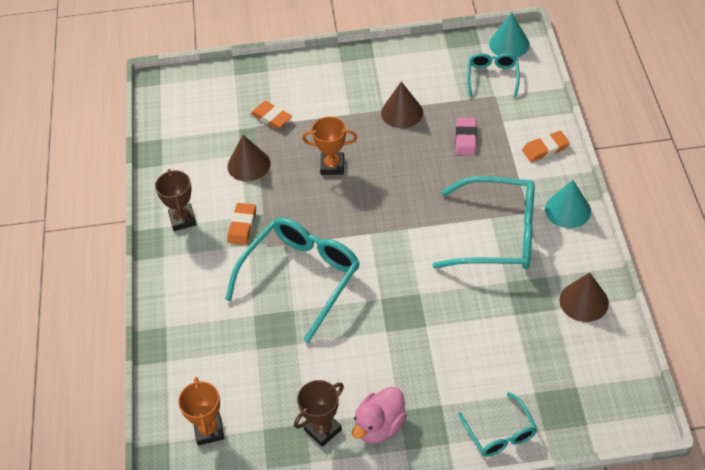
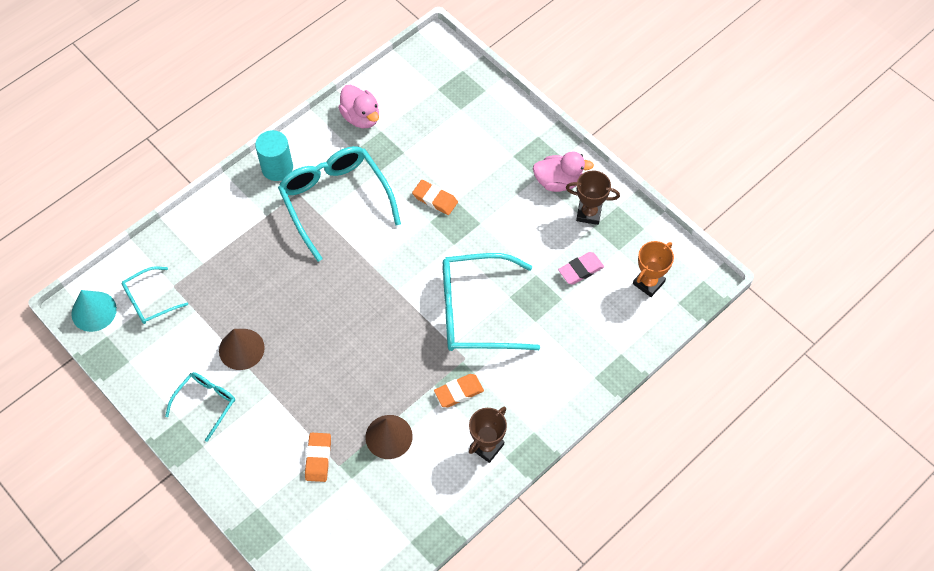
camera: 130 degrees left, 10 degrees up
orange trophy [302,116,357,175] -> none
pink eraser [456,118,477,155] -> pink eraser moved to [558,252,604,285]
turquoise glasses [458,392,537,457] -> turquoise glasses moved to [165,372,235,442]
orange eraser [522,131,570,162] -> orange eraser moved to [412,180,458,215]
turquoise cone [545,180,591,228] -> turquoise cylinder [255,130,293,181]
brown cone [560,272,609,322] -> pink duck [338,85,379,128]

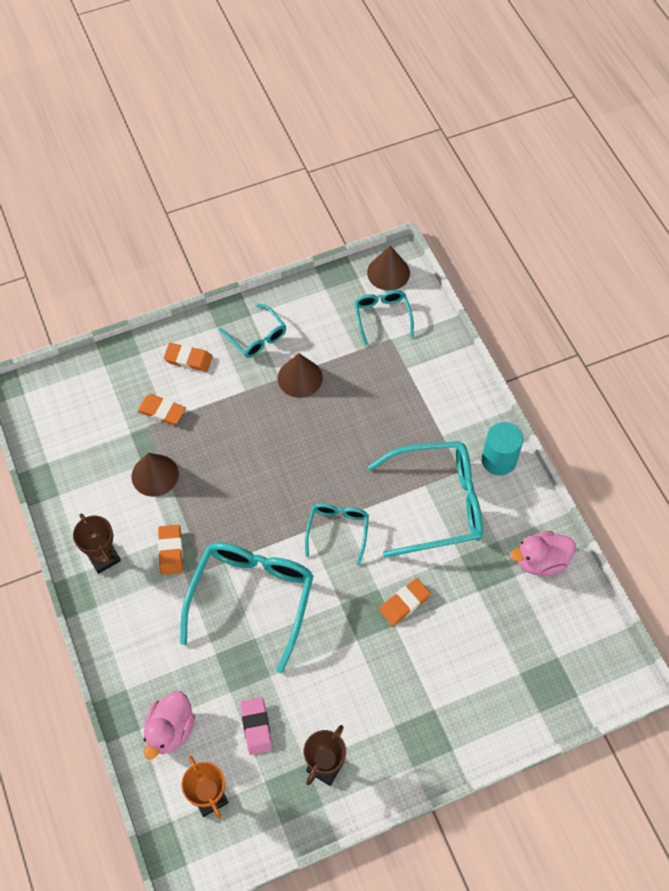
camera: 110 degrees right, 0 degrees up
turquoise cone [71,290,117,332] -> brown cone [367,245,410,291]
pink duck [533,152,594,192] -> pink duck moved to [143,691,195,759]
none -> orange eraser [164,343,213,372]
none -> turquoise glasses [305,503,369,565]

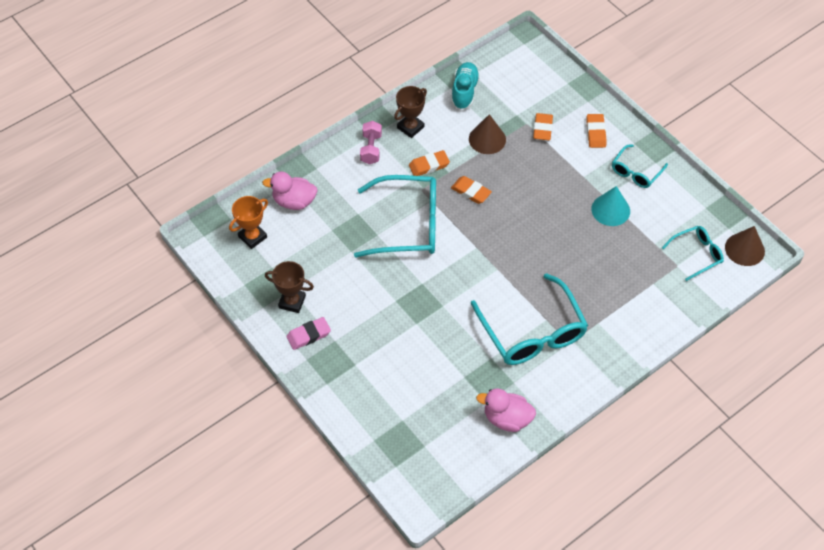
camera: 75 degrees right, 5 degrees down
pink eraser [240,697,272,755] -> pink eraser moved to [287,317,331,350]
brown cone [278,353,323,398] -> turquoise cone [591,186,630,226]
turquoise glasses [305,503,369,565] -> none
orange eraser [379,578,431,626] -> orange eraser moved to [451,176,492,204]
turquoise cylinder [482,422,523,476] -> none
pink duck [510,531,576,576] -> pink duck turned 45 degrees counterclockwise [476,388,536,432]
none -> pink dumbbell [360,121,382,164]
none -> turquoise shoe [451,62,480,110]

